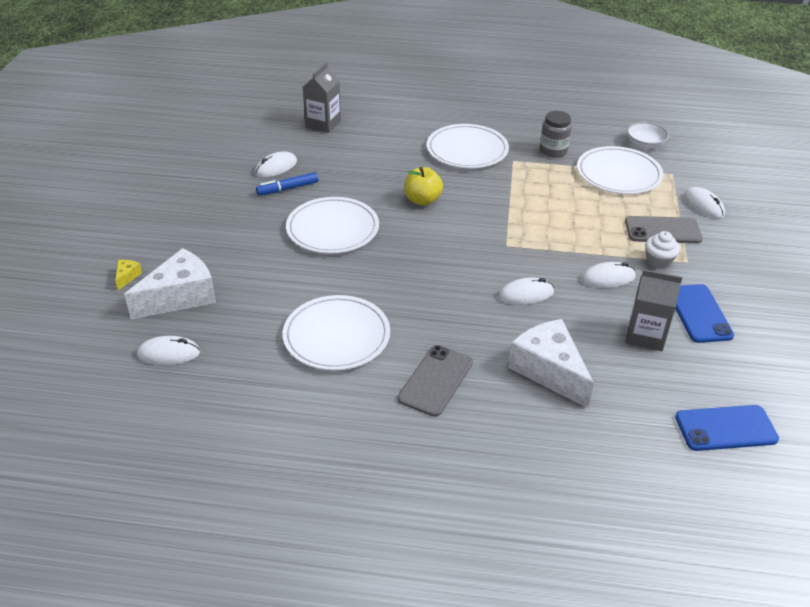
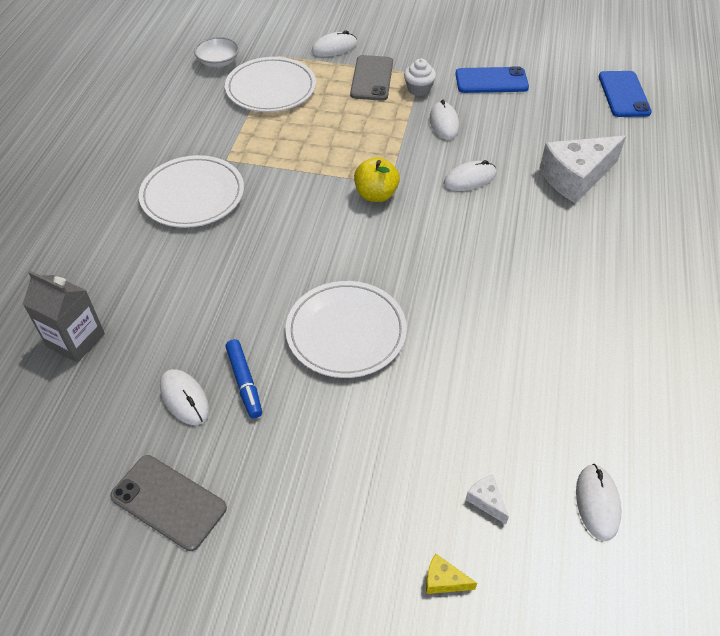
camera: 85 degrees left, 10 degrees up
white cheese [124,248,216,319] -> white cheese [466,475,509,524], size x0.40
white plate [283,295,390,370] -> none
grey phone [397,345,473,417] -> grey phone moved to [110,455,227,551]
yellow apple [404,167,443,205] -> yellow apple moved to [354,157,400,202]
white mouse [499,278,554,305] -> white mouse turned 75 degrees clockwise [443,160,496,191]
grey jar [540,111,572,158] -> none
grey carton [626,269,682,351] -> none

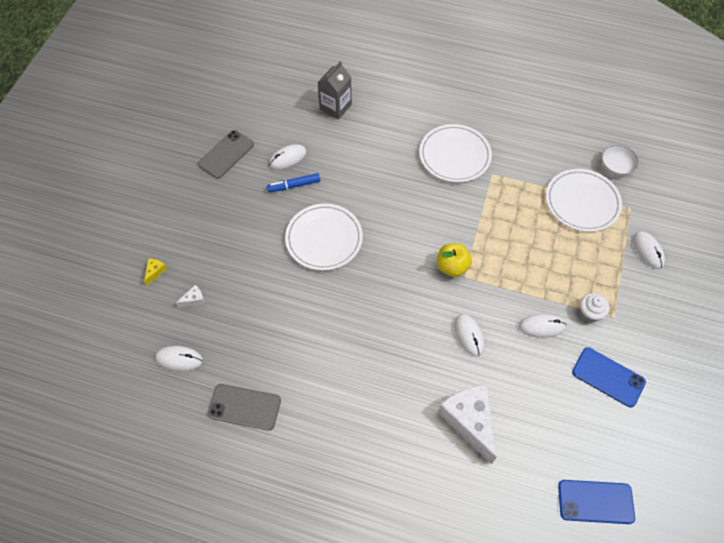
camera: 95 degrees right, 10 degrees up
grey phone [350,55,393,101] -> grey phone moved to [208,384,281,431]
blue phone [455,67,529,93] -> blue phone turned 60 degrees counterclockwise [572,347,646,407]

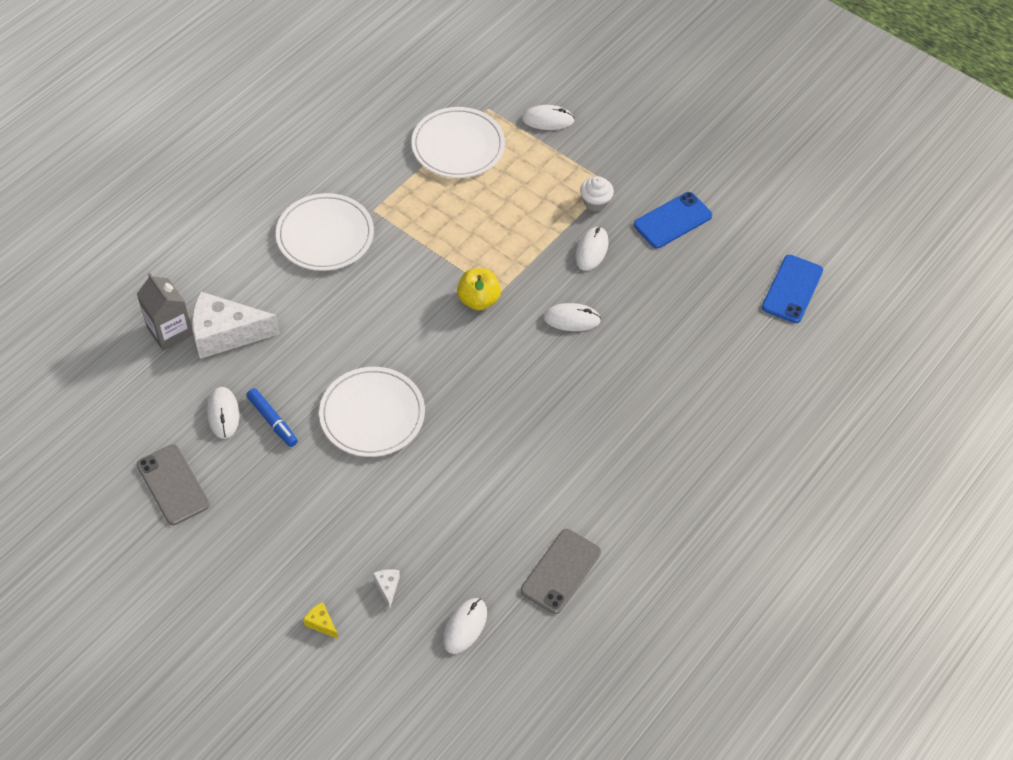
camera: 70 degrees left, 5 degrees down
blue marker [267,173,320,192] -> blue marker turned 45 degrees counterclockwise [246,388,298,447]
white cheese [438,385,497,464] -> white cheese moved to [192,291,280,359]
white bowl [601,145,639,176] -> none

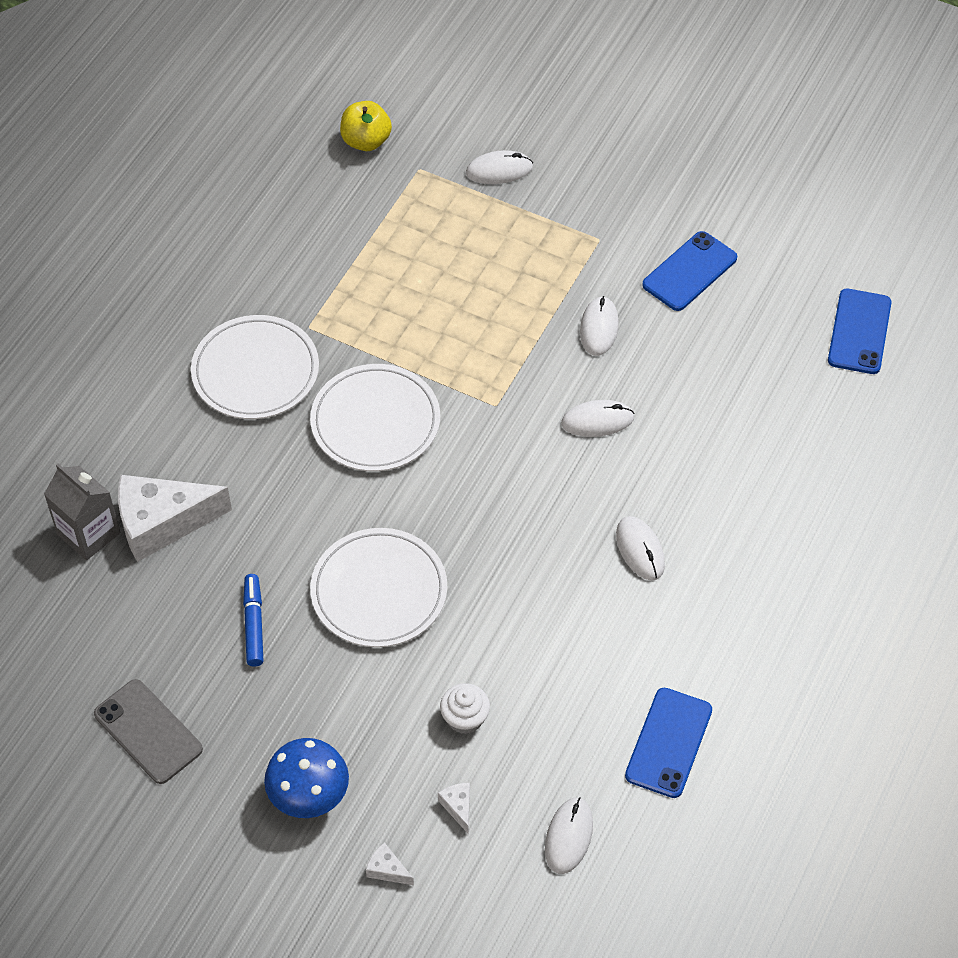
camera: 10 degrees left, 0 degrees up
white mouse [207,387,239,439] -> white mouse moved to [616,516,665,580]
blue marker [246,388,298,447] -> blue marker turned 135 degrees counterclockwise [243,574,263,667]
yellow cheese [303,602,338,639] -> white cheese [366,842,414,885]
white plate [411,107,505,178] -> white plate moved to [310,364,440,471]
yellow apple [457,268,501,311] -> yellow apple moved to [340,101,392,151]
grey phone [521,529,601,614] -> blue phone [625,688,712,798]
white cupcake [580,176,614,211] -> white cupcake moved to [440,683,490,734]
none -> blue mushroom [264,738,349,818]

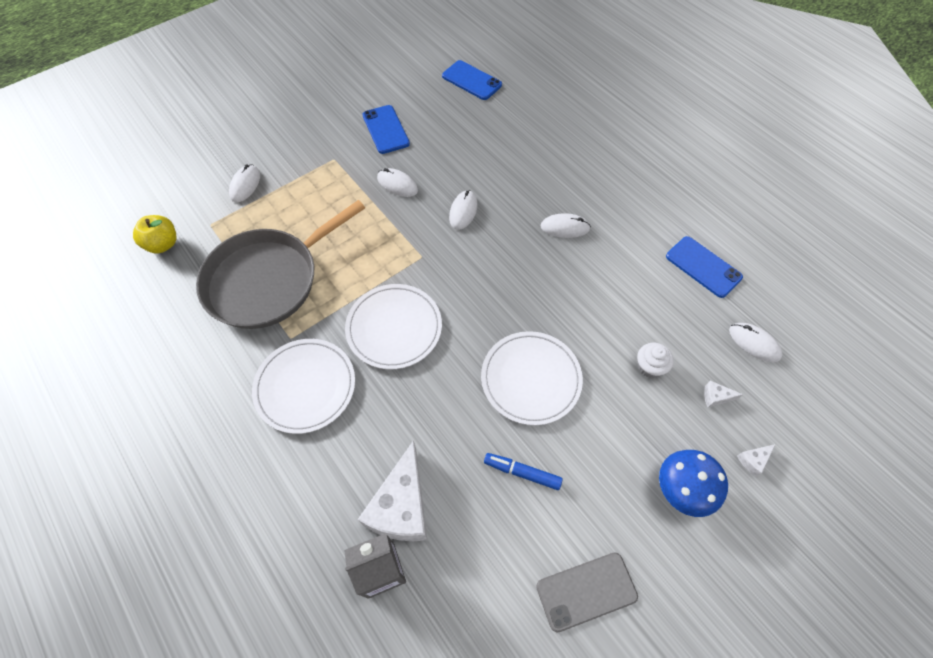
camera: 65 degrees left, 5 degrees up
none -> grey pan [196,200,365,329]

